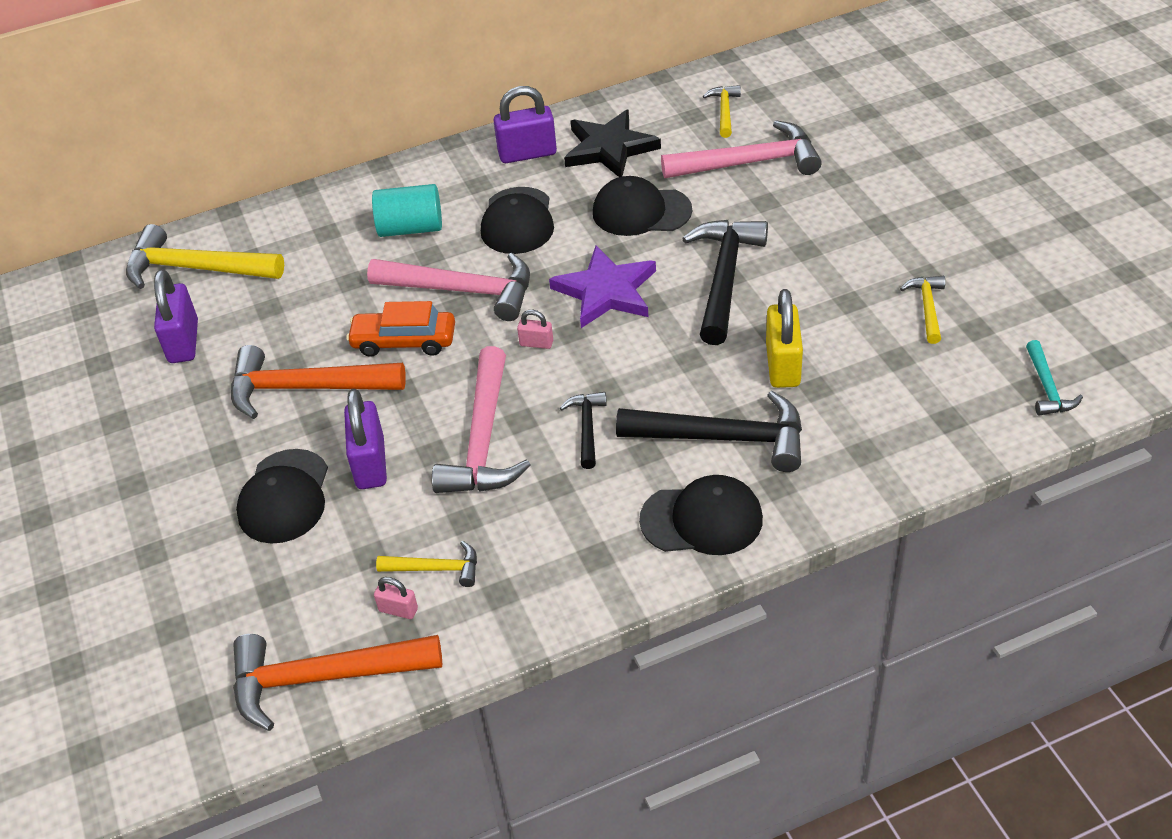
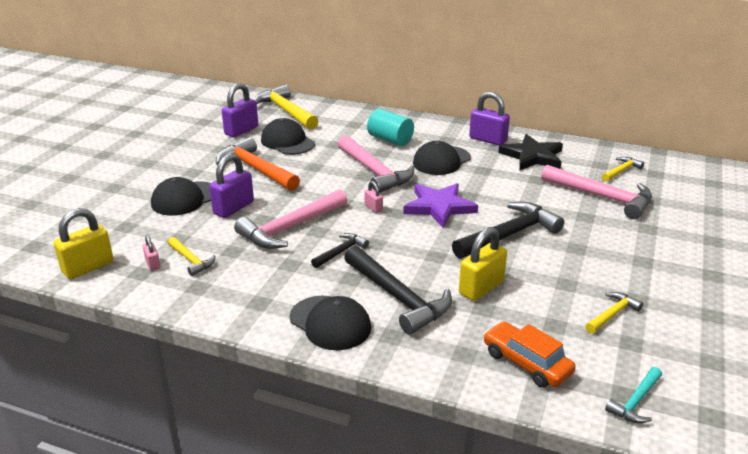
camera: 40 degrees right, 15 degrees down
orange hammer [233,634,442,731] -> yellow padlock [54,208,114,279]
orange car [346,301,455,357] -> orange car moved to [483,321,576,388]
black cap [593,176,692,236] -> black cap moved to [261,118,315,155]

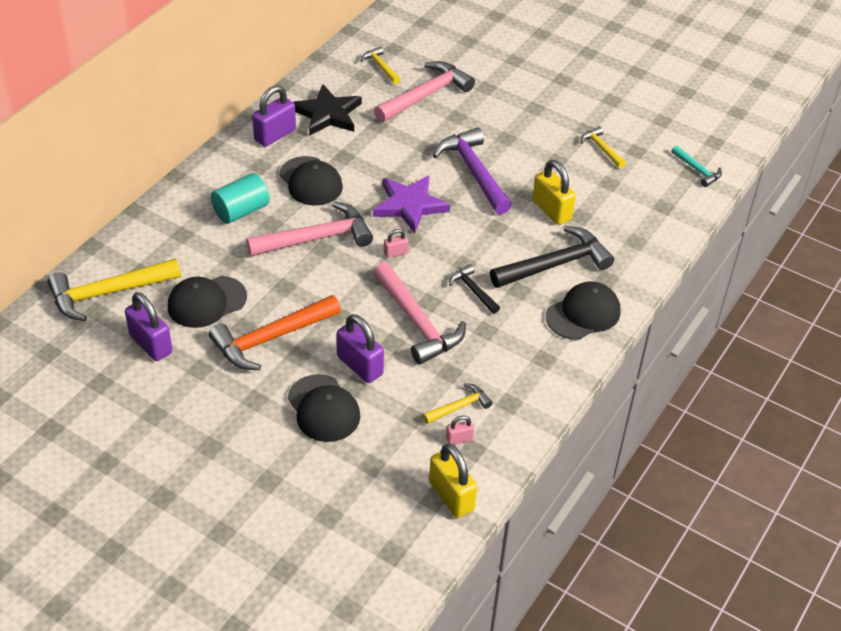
camera: 80 degrees left, 15 degrees up
black hammer [452,202,564,259] -> purple hammer [433,127,512,214]
orange car [483,321,576,388] -> none

